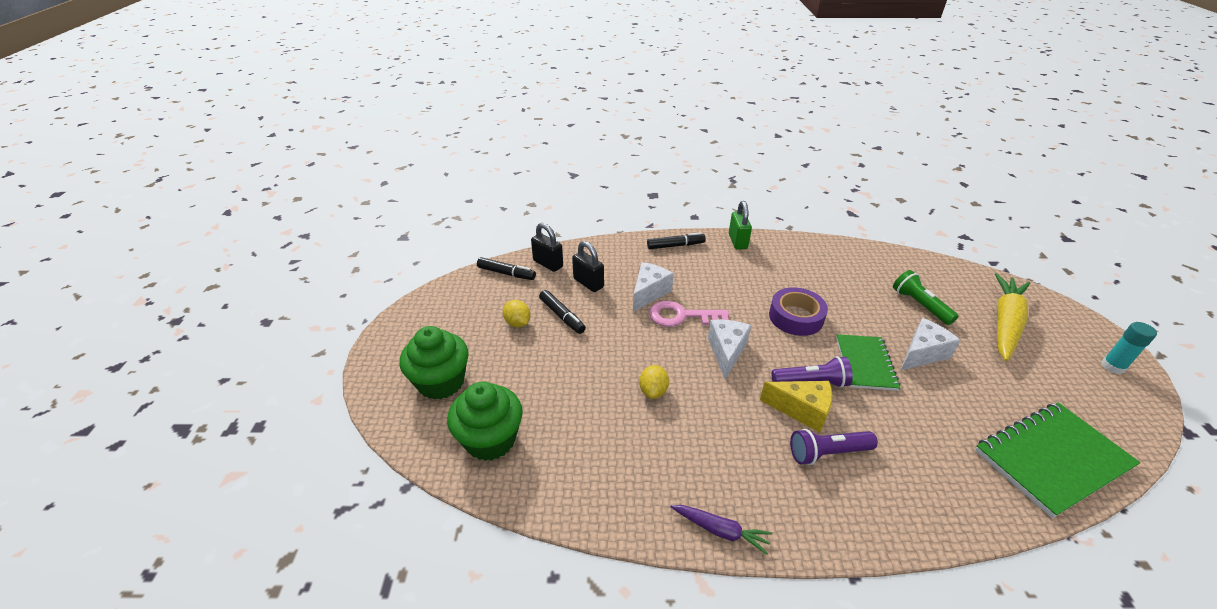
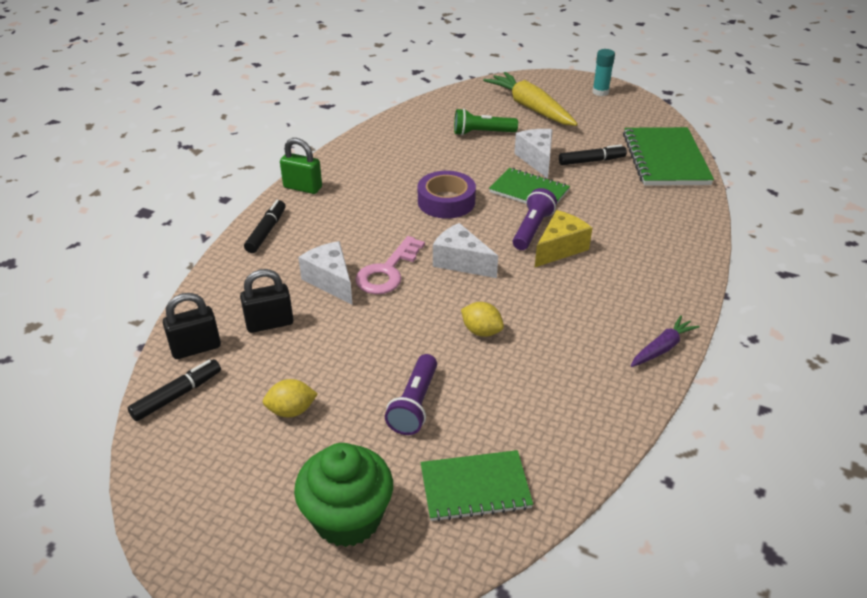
camera: 65 degrees left, 0 degrees up
green cupcake [447,382,523,461] -> green notebook [420,450,533,522]
black marker [539,290,586,334] -> black marker moved to [559,145,627,165]
purple flashlight [790,429,878,465] -> purple flashlight moved to [385,354,437,435]

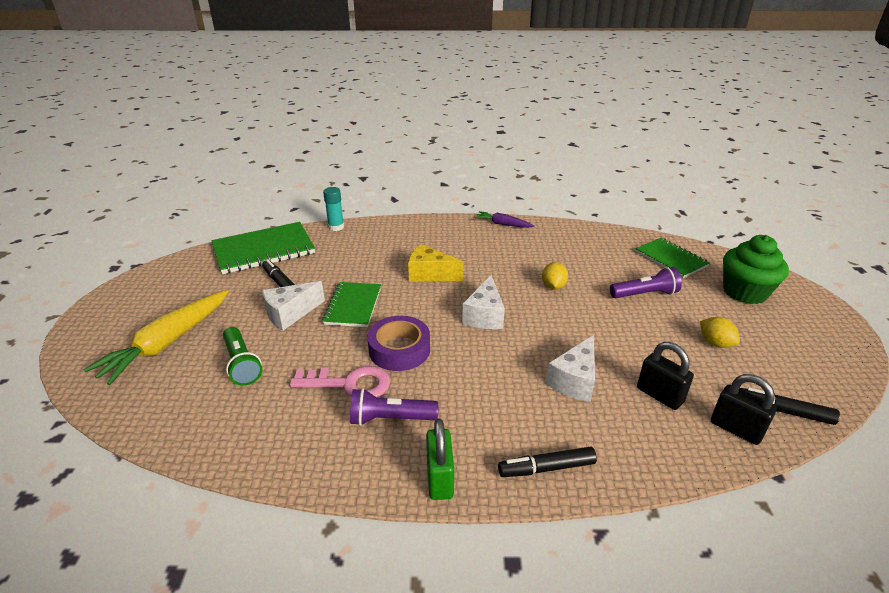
camera: 115 degrees left, 5 degrees down
pink key [355,236,425,294] -> pink key moved to [290,366,390,398]
purple flashlight [513,188,557,250] -> purple flashlight moved to [350,388,439,426]
turquoise glue stick [592,49,615,96] -> turquoise glue stick moved to [323,187,344,231]

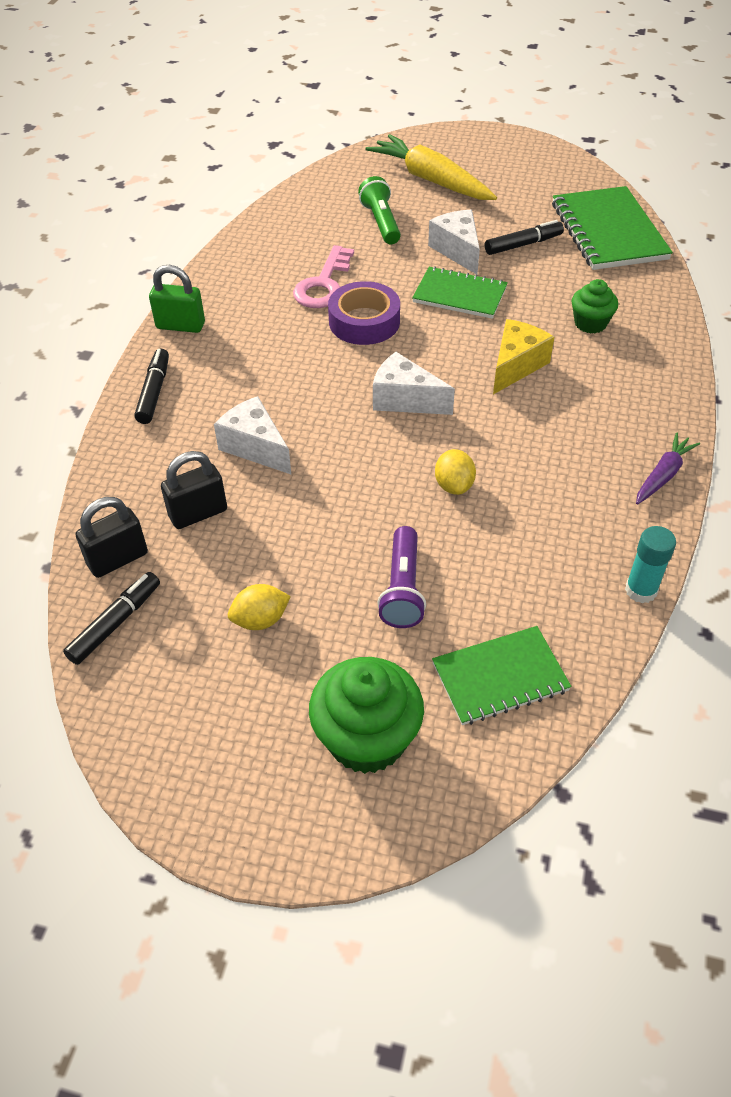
camera: 105 degrees right, 15 degrees up
green flashlight [223,327,262,386] -> green flashlight turned 90 degrees clockwise [358,176,401,244]
turquoise glue stick [323,187,344,231] -> turquoise glue stick moved to [625,526,676,603]
purple flashlight [350,388,439,426] -> none
yellow lemon [542,262,568,289] -> yellow lemon turned 60 degrees clockwise [435,449,476,495]
none -> green cupcake [572,279,618,333]

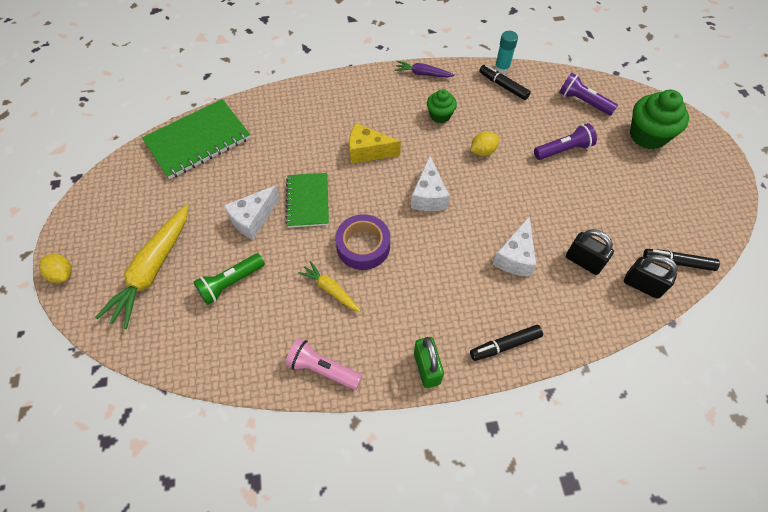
camera: 115 degrees left, 10 degrees up
yellow lemon [228,584,291,630] -> yellow lemon moved to [39,254,72,283]
pink key [293,245,354,308] -> yellow carrot [298,261,361,312]
green notebook [432,626,571,725] -> purple flashlight [559,73,618,116]
black marker [485,220,564,255] -> black marker moved to [479,65,531,100]
green cupcake [572,279,618,333] -> green cupcake moved to [427,89,457,123]
none -> pink flashlight [285,338,362,390]

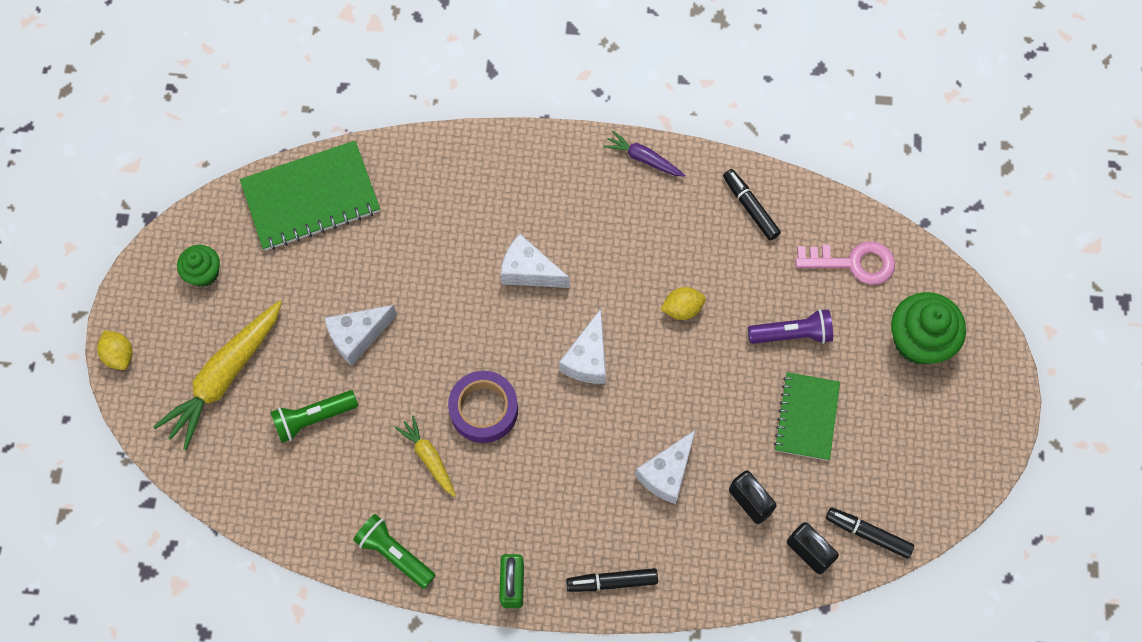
camera: 15 degrees right, 10 degrees up
green notebook [285,173,329,228] -> green notebook moved to [774,372,840,461]
pink flashlight [285,338,362,390] -> green flashlight [353,514,436,589]
yellow cheese [349,123,401,164] -> white cheese [500,234,570,288]
green cupcake [427,89,457,123] -> green cupcake moved to [177,245,220,287]
turquoise glue stick [495,31,518,74] -> none
purple flashlight [559,73,618,116] -> pink key [795,242,895,285]

